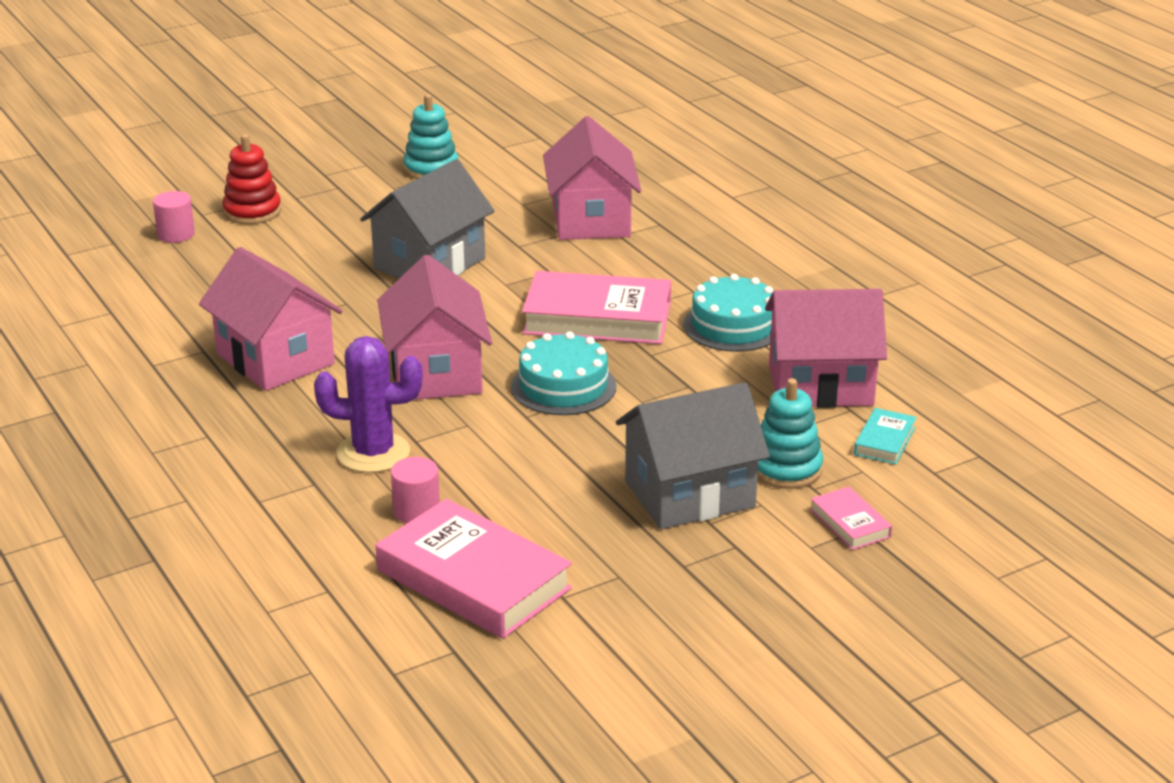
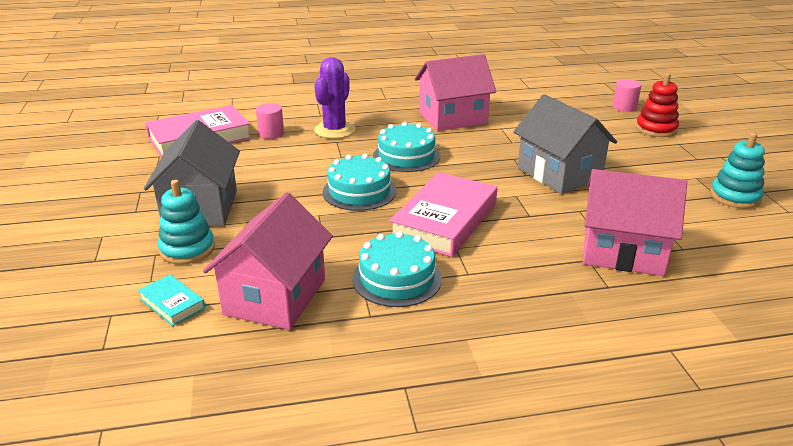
camera: 110 degrees right, 0 degrees up
pink house [377,255,492,400] -> turquoise cake [373,122,440,172]
pink book [810,487,892,550] -> none

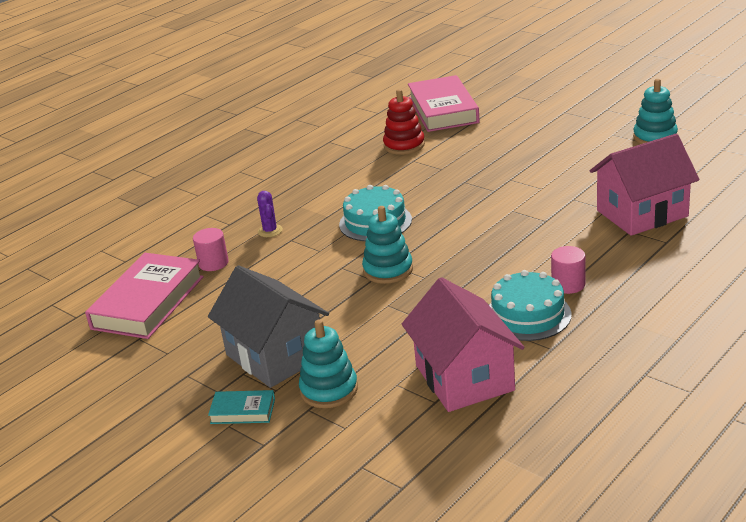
camera: 35 degrees left, 0 degrees up
turquoise book [138,275,205,326] -> turquoise book moved to [208,390,275,424]
purple cactus [314,57,355,139] -> purple cactus [257,191,283,237], size x0.52
turquoise cake [323,154,397,211] -> turquoise stacking toy [362,206,413,284]
pink book [389,172,497,257] -> pink book moved to [408,75,480,132]
pink house [415,54,496,131] -> none
grey house [513,94,617,194] -> none
pink cylinder [613,79,641,112] -> pink cylinder moved to [551,246,585,294]
red stacking toy [636,73,679,137] -> red stacking toy moved to [383,89,425,155]

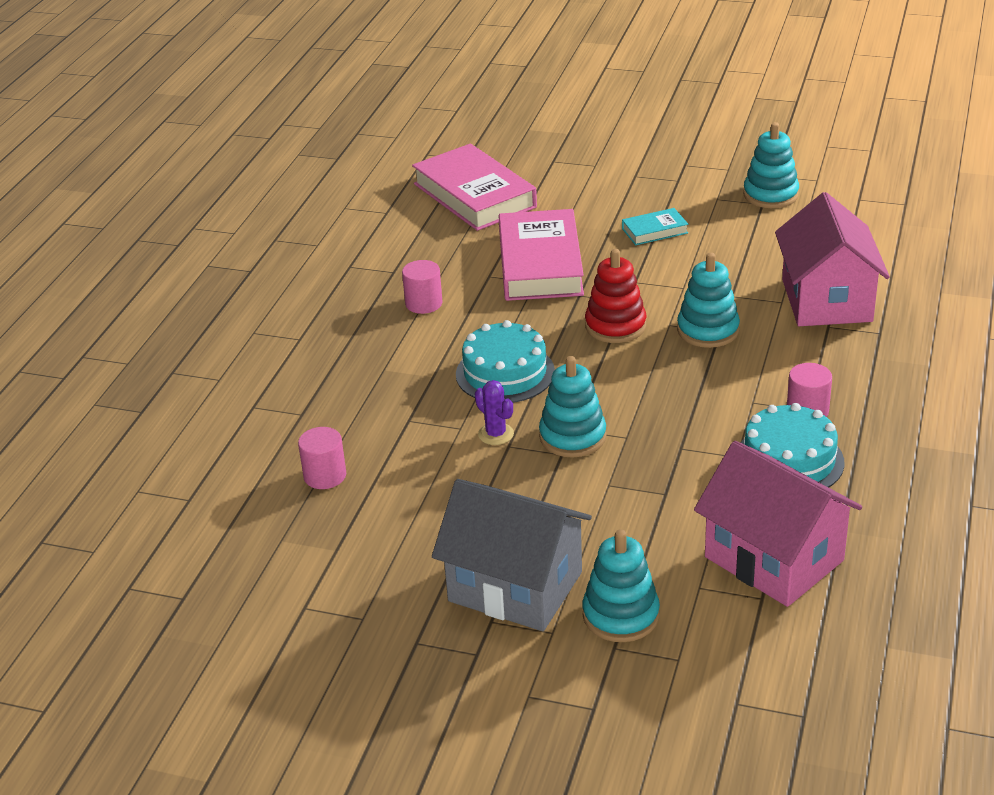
camera: 25 degrees left, 5 degrees up
pink book [85,253,204,339] -> pink book moved to [499,209,584,301]
turquoise book [208,390,275,424] -> turquoise book moved to [622,208,688,245]
purple cactus [257,191,283,237] -> purple cactus moved to [475,380,514,445]
red stacking toy [383,89,425,155] -> red stacking toy moved to [585,249,646,343]
pink house [590,134,700,236] -> pink house turned 45 degrees counterclockwise [775,192,890,326]
none -> pink cylinder [402,260,442,314]
none -> turquoise stacking toy [677,252,740,348]

